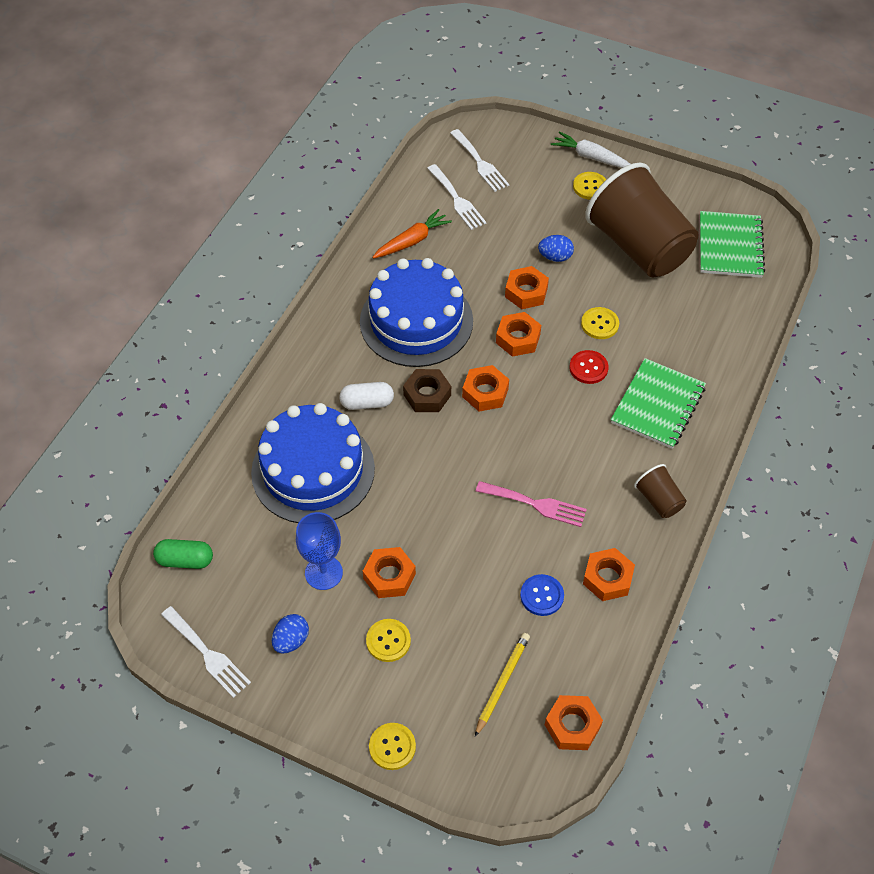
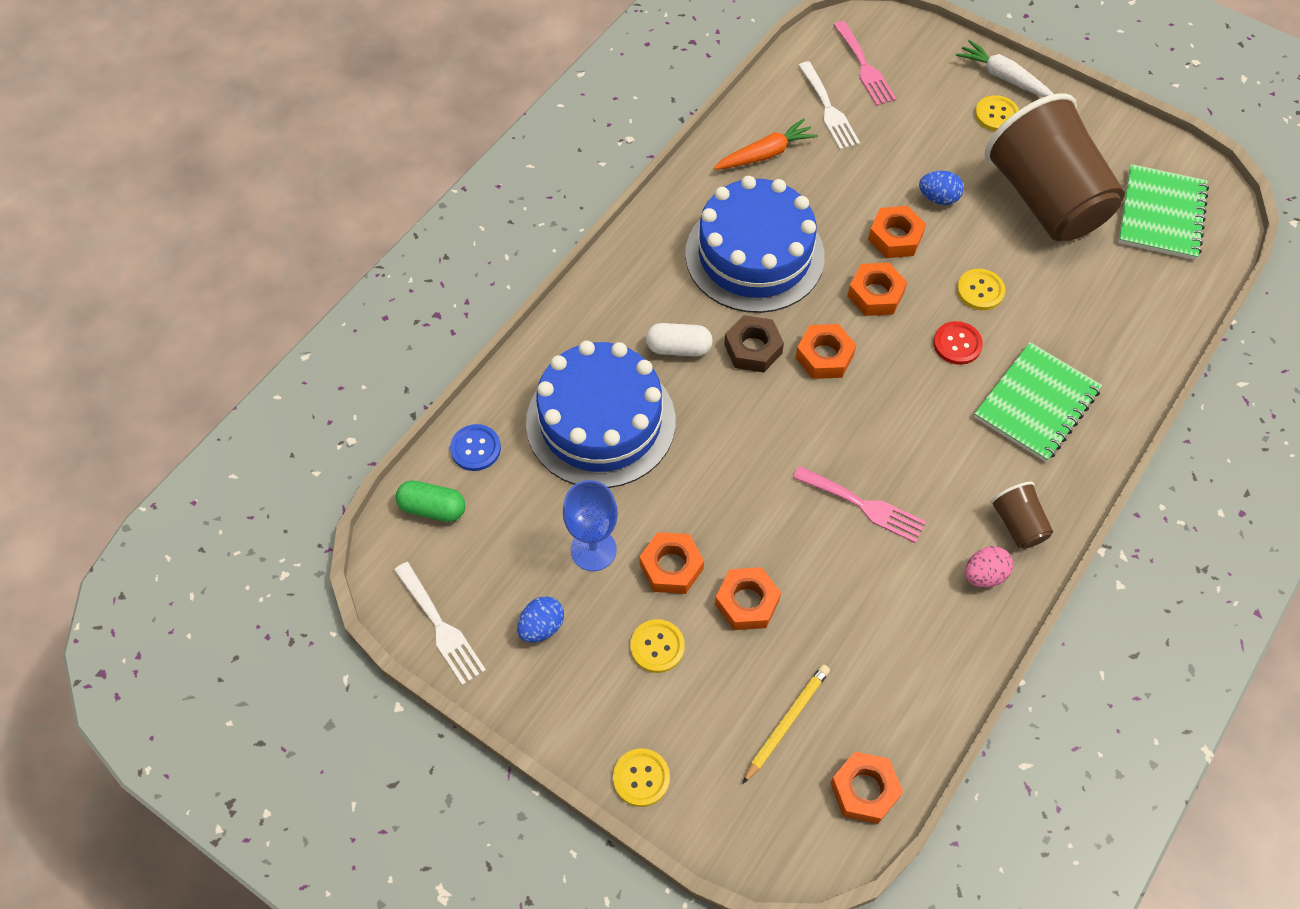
camera: 10 degrees right, 5 degrees up
white fork [450,129,509,192] -> pink fork [834,21,896,106]
blue button [520,574,564,616] -> blue button moved to [450,424,501,471]
orange nut [583,548,635,601] -> orange nut moved to [715,567,781,630]
none -> pink egg [965,546,1013,588]

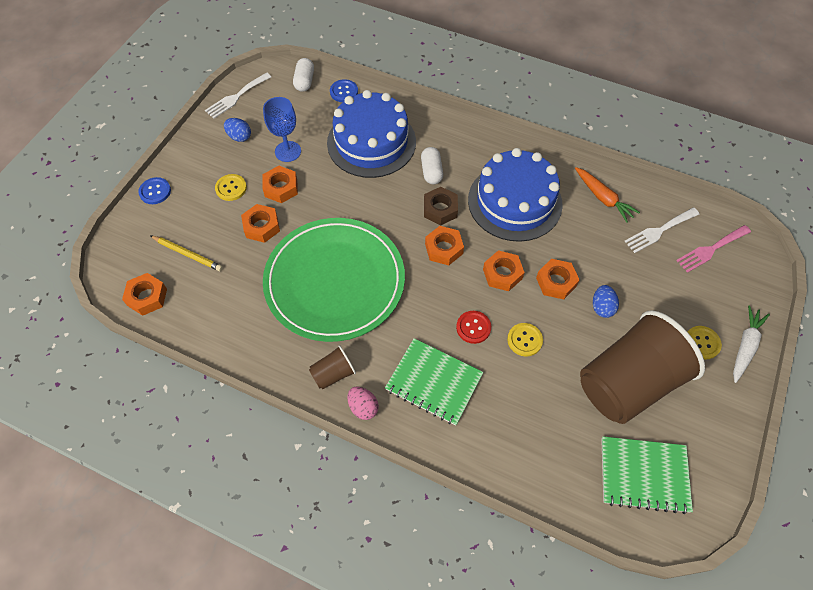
camera: 80 degrees right, 0 degrees up
green capsule [396,480,466,522] -> white capsule [293,58,314,92]
yellow button [613,748,670,807] -> blue button [138,177,171,204]
pink fork [793,466,926,543] -> green plate [263,218,405,342]
pink egg [965,546,1013,588] -> pink egg moved to [347,387,379,420]

